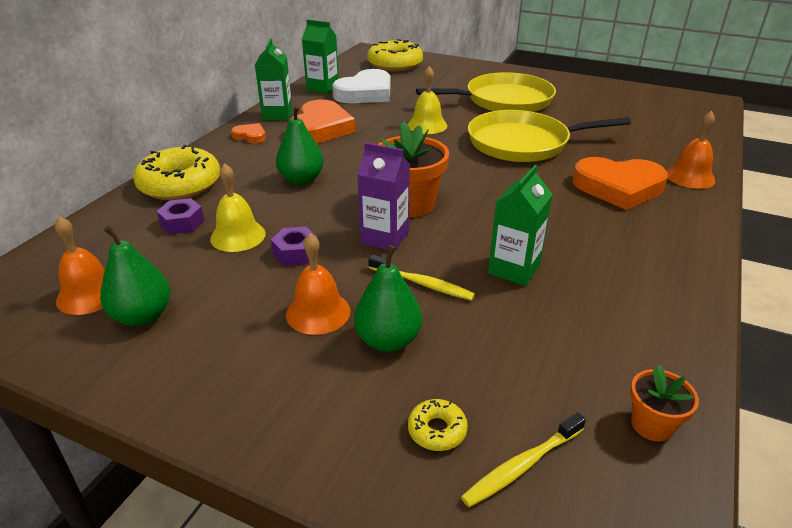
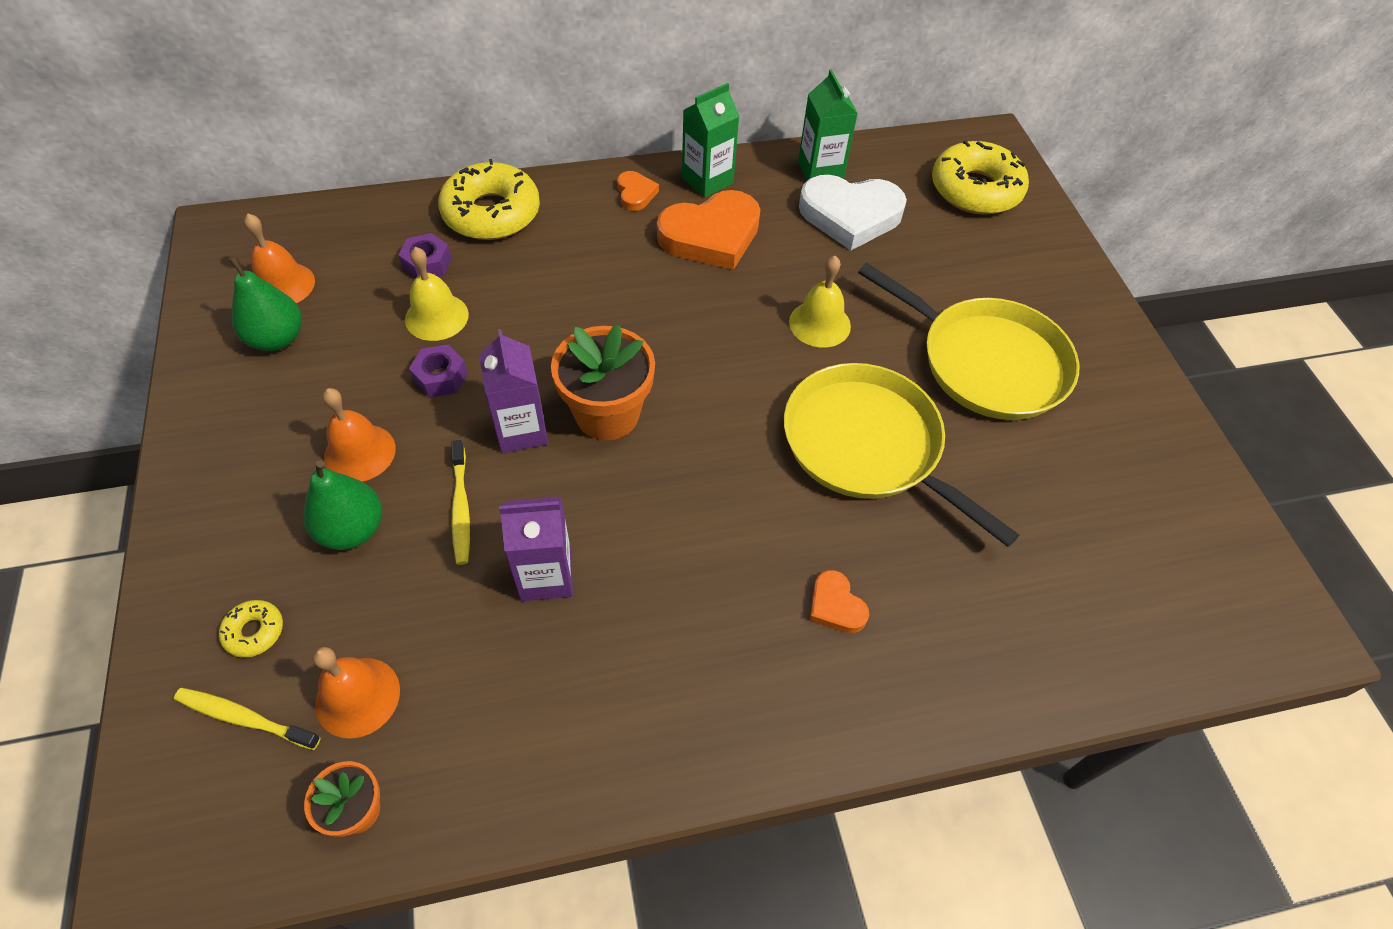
camera: 50 degrees right, 20 degrees up
green pear [276,105,324,185] -> none
green carton [488,165,553,286] -> purple carton [499,497,573,601]
orange heart [572,157,668,210] -> orange heart [810,570,869,633], size x0.47
orange bell [666,111,715,189] -> orange bell moved to [313,647,400,739]

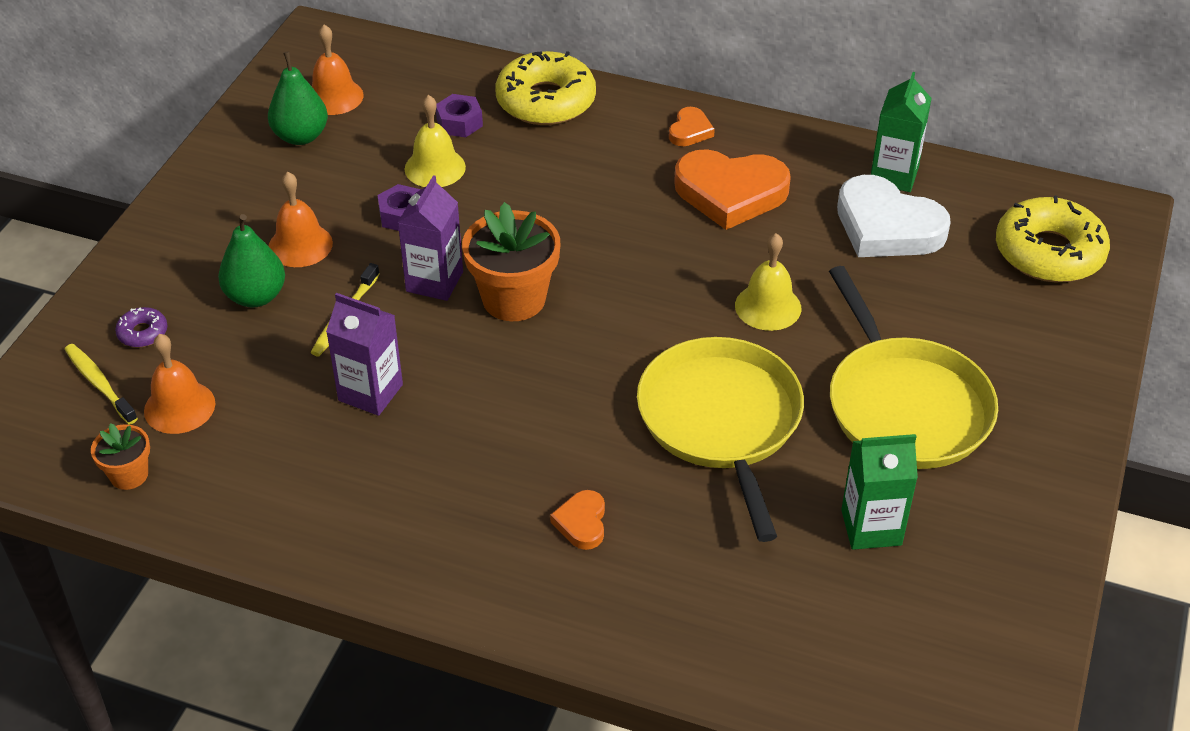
camera: 35 degrees right, 10 degrees down
yellow donut [219,600,283,658] -> purple donut [115,307,168,347]
green carton [682,83,739,198] -> green carton moved to [841,434,918,550]

